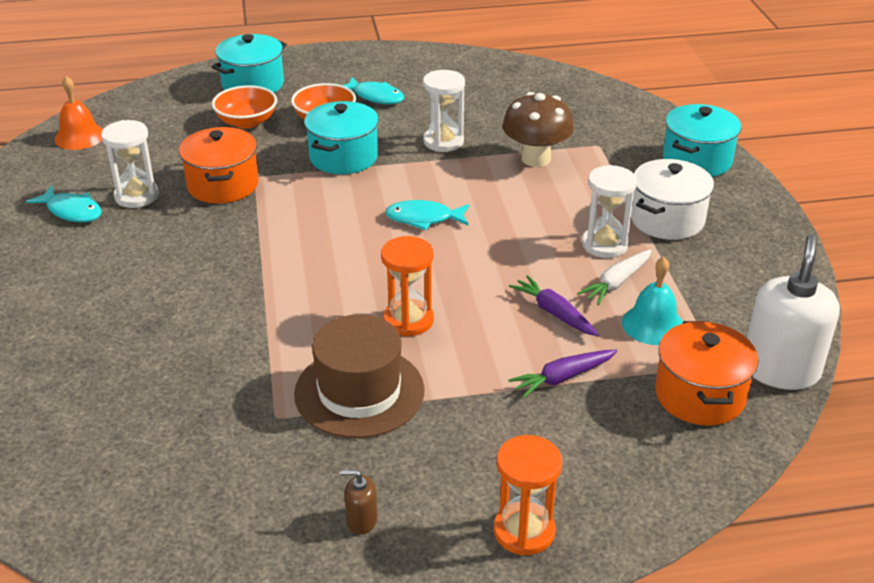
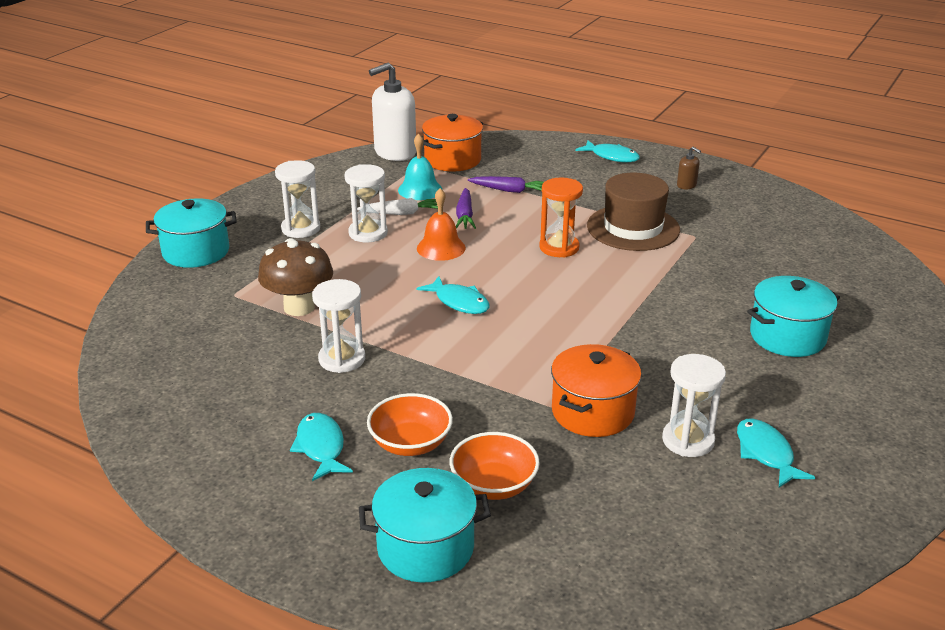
camera: 140 degrees left, 5 degrees down
orange bell [54,76,103,150] -> orange bell moved to [417,188,466,261]
turquoise pot [304,101,379,174] -> turquoise pot moved to [747,276,840,357]
orange hourglass [494,435,562,556] -> turquoise fish [576,140,640,162]
white pot [631,159,714,240] -> white hourglass [275,160,320,238]

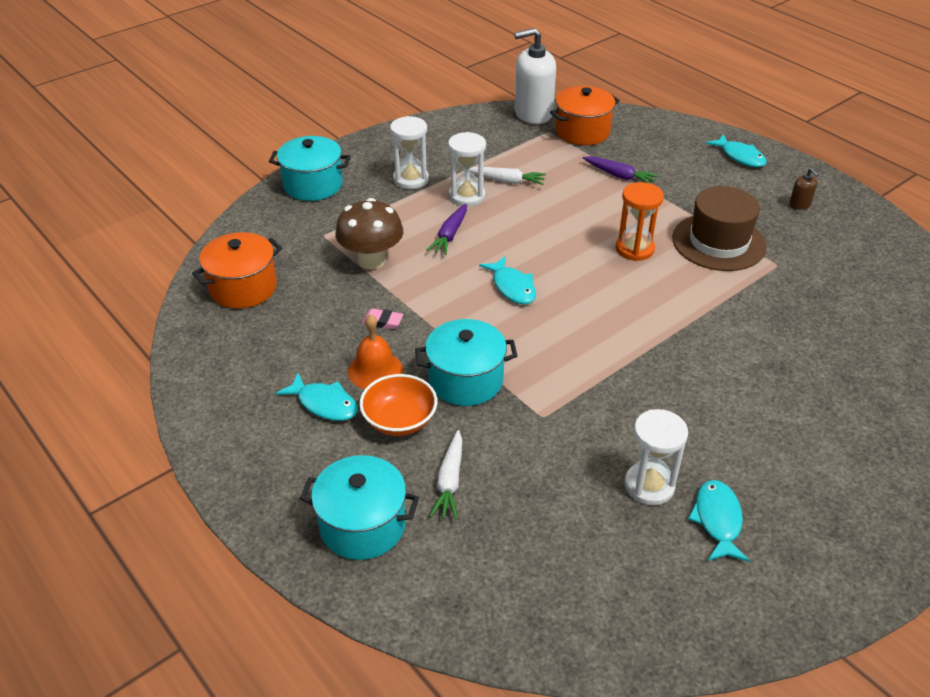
camera: 20 degrees right, 10 degrees up
turquoise fish [290,413,353,481] -> turquoise fish turned 120 degrees clockwise [276,373,358,421]
white hourglass [312,279,365,373] -> pink eraser [362,308,403,329]
turquoise bell [398,133,442,200] -> none
orange bell [417,188,466,261] -> orange bell moved to [348,314,403,389]
orange bowl [450,432,540,500] -> white carrot [430,430,462,520]
purple carrot [456,188,476,229] -> purple carrot moved to [426,204,467,255]
orange pot [551,344,642,437] -> orange pot moved to [192,232,282,309]
turquoise pot [747,276,840,357] -> turquoise pot moved to [415,319,517,406]

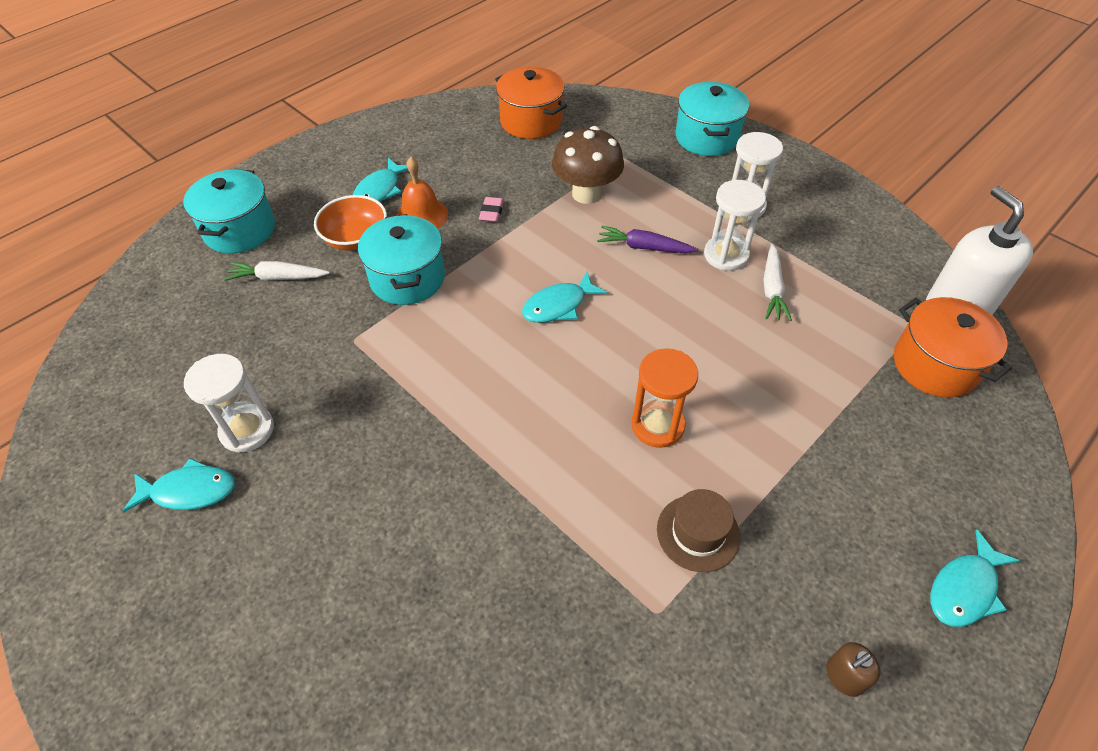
camera: 85 degrees right, 10 degrees up
purple carrot [583,156,659,184] -> none
brown hat [672,186,767,271] -> brown hat [657,489,740,572], size x0.59

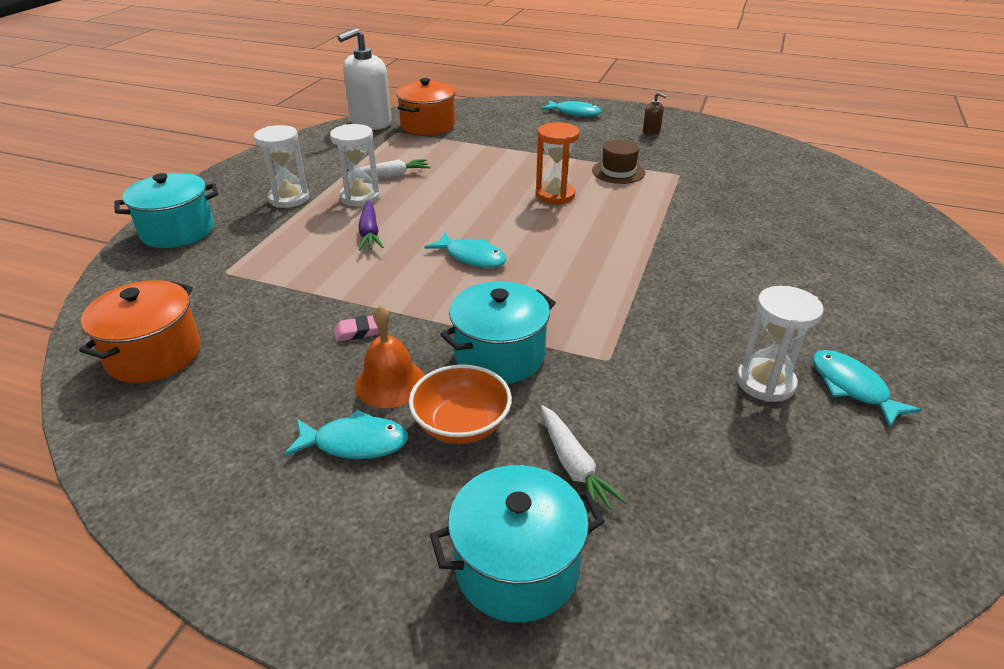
camera: 115 degrees left, 15 degrees down
brown mushroom [552,126,624,204] -> none

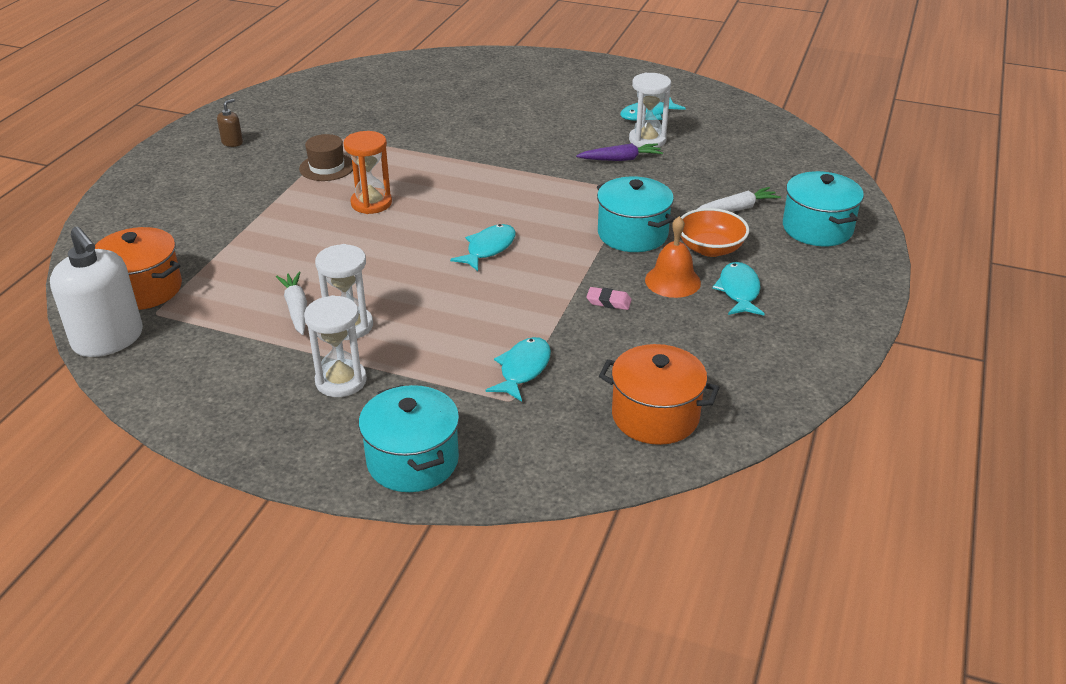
camera: 90 degrees left, 0 degrees up
pink eraser [334,315,380,342] -> pink eraser turned 60 degrees counterclockwise [586,287,632,310]
purple carrot [359,201,384,251] -> purple carrot moved to [576,143,663,161]
turquoise fish [541,100,601,116] -> turquoise fish moved to [486,337,551,402]

